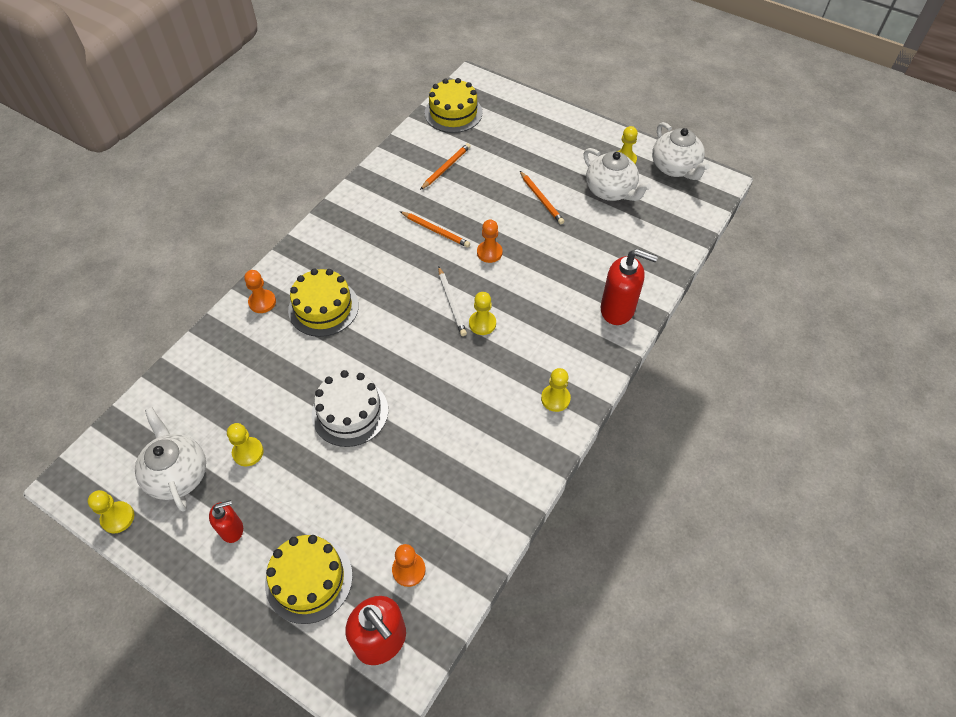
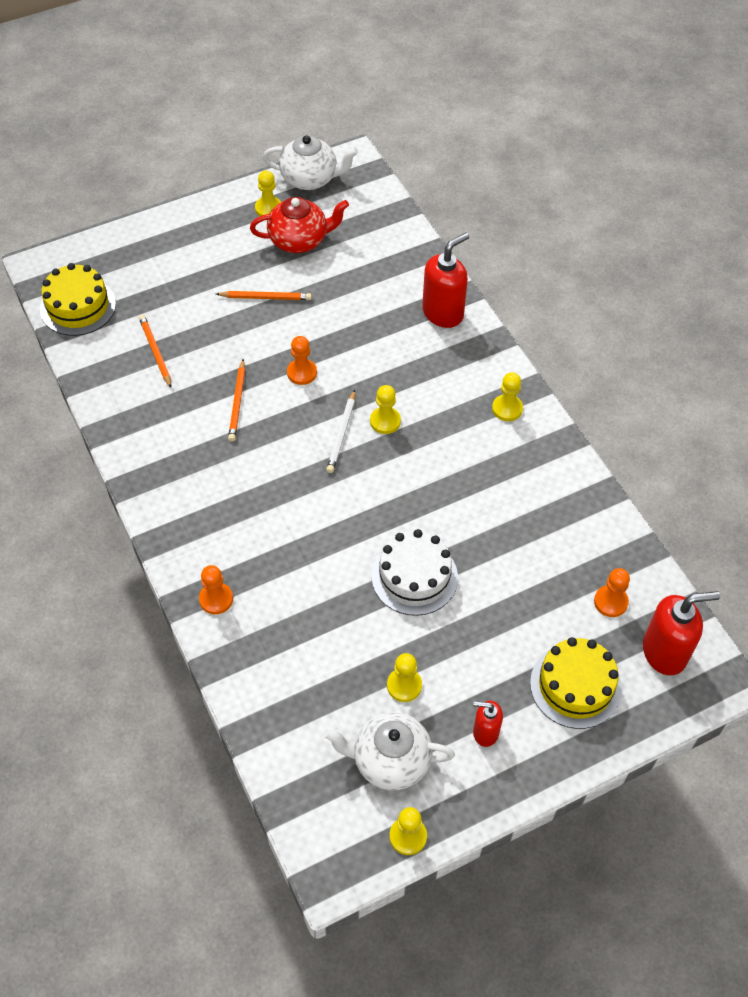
camera: 60 degrees left, 0 degrees up
red soap dispenser [209,500,243,543] -> red soap dispenser turned 90 degrees counterclockwise [473,701,503,747]
yellow cake [288,269,359,337] -> none
orange pencil [400,211,470,247] -> orange pencil turned 120 degrees clockwise [228,359,245,442]
white pencil [438,266,467,336] -> white pencil turned 90 degrees clockwise [326,390,355,473]
white teapot [583,148,651,201] -> red teapot [250,197,349,253]

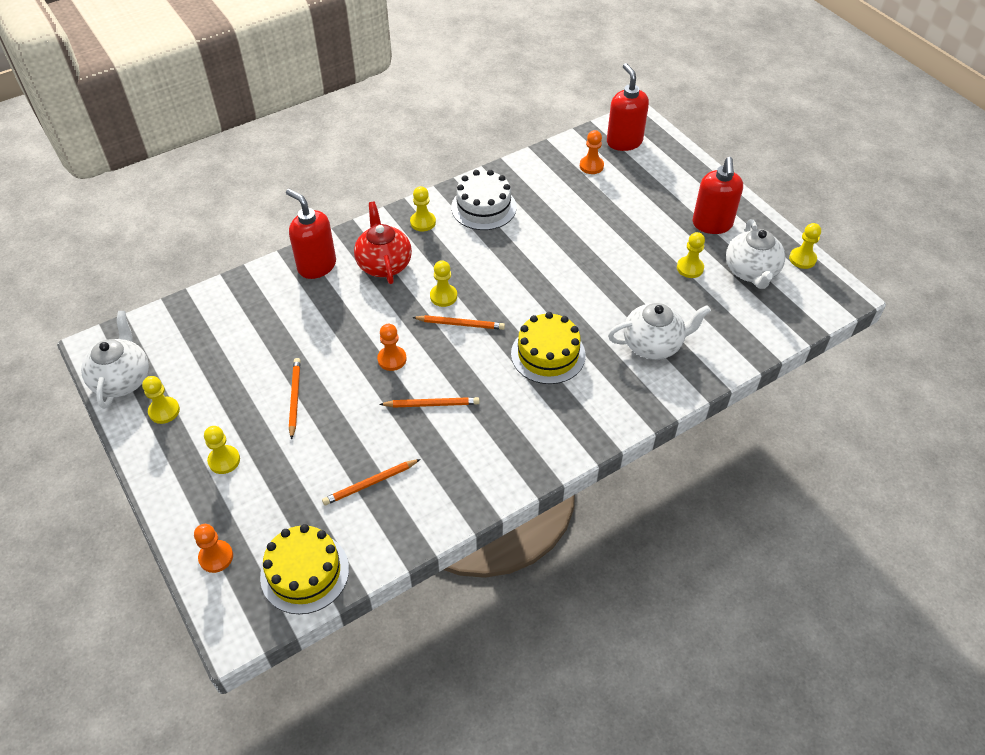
camera: 95 degrees left, 5 degrees down
orange pawn [199,565,233,614] -> orange pawn moved to [194,524,233,573]
red teapot [250,197,349,253] -> red teapot moved to [354,202,412,284]
white pencil [326,390,355,473] -> orange pencil [412,315,505,330]
white cake [371,529,458,616] -> white cake moved to [451,170,517,230]
red soap dispenser [473,701,503,747] -> red soap dispenser [693,157,743,234], size x1.74
yellow cake [530,637,622,729] -> yellow cake moved to [511,312,586,384]
none -> yellow pawn [204,426,240,474]
none -> white teapot [608,303,711,360]

